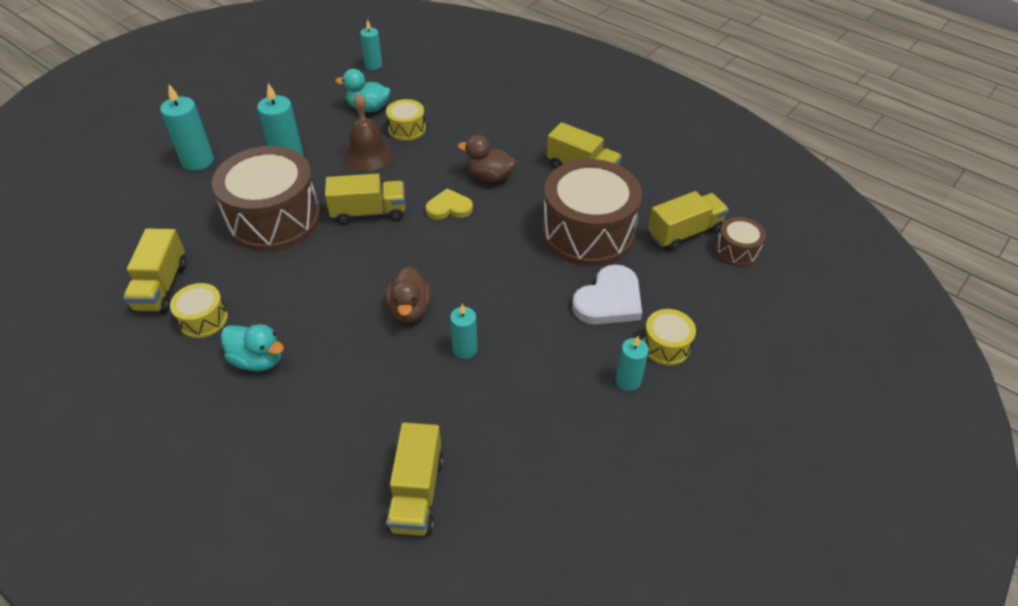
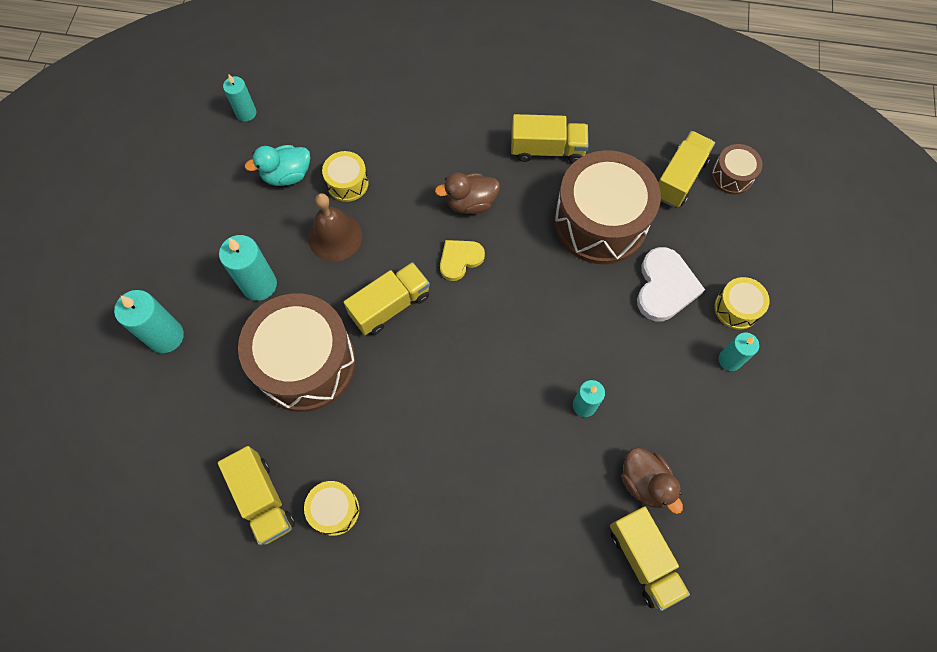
camera: 30 degrees left, 20 degrees up
turquoise duck [221,324,284,372] -> none
brown duck [386,266,431,323] -> brown duck moved to [621,447,683,514]

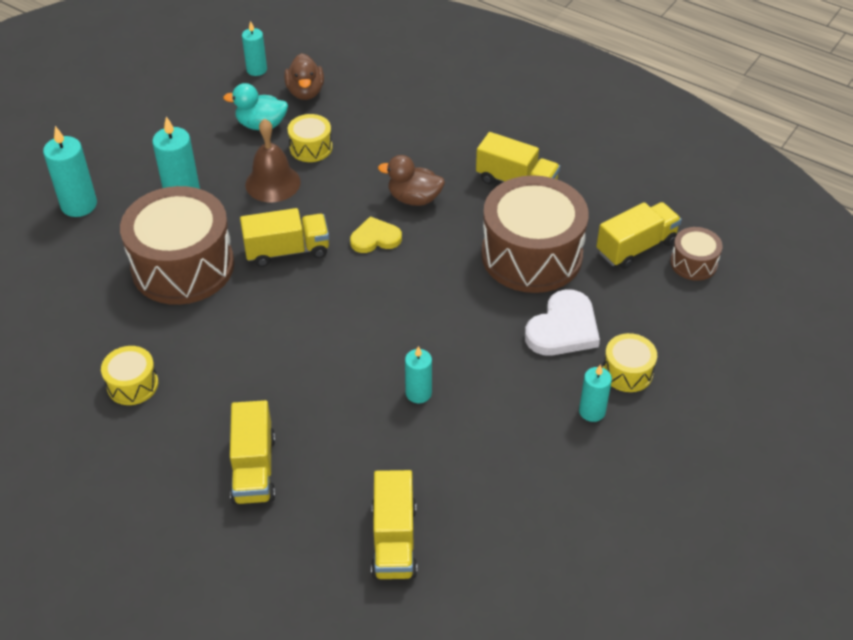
camera: 25 degrees right, 20 degrees down
yellow truck [218,446,295,545] -> yellow truck moved to [230,400,275,504]
brown duck [621,447,683,514] -> brown duck moved to [284,53,324,100]

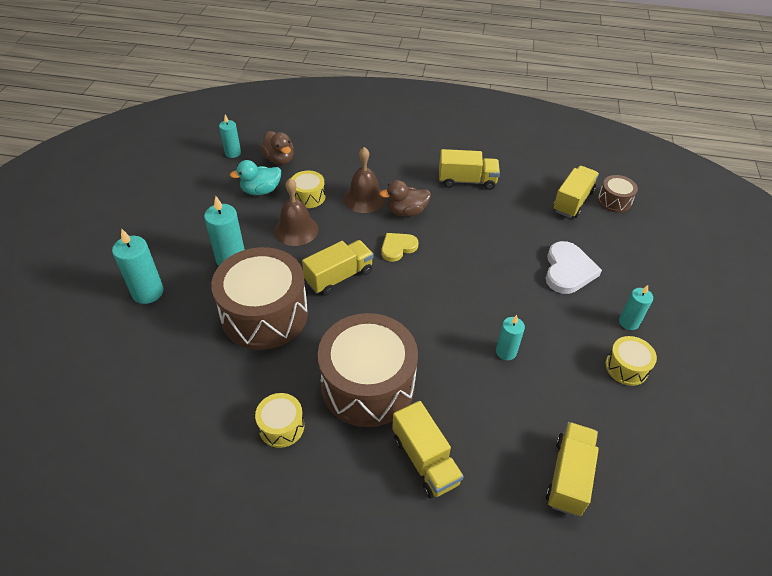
camera: 25 degrees left, 0 degrees up
yellow truck [371,470,417,579] -> yellow truck turned 135 degrees counterclockwise [546,422,599,516]
brown drum [481,175,589,293] -> brown drum moved to [318,313,418,427]
yellow drum [603,333,657,392] -> yellow drum moved to [606,336,657,386]
none -> brown bell [344,147,385,213]

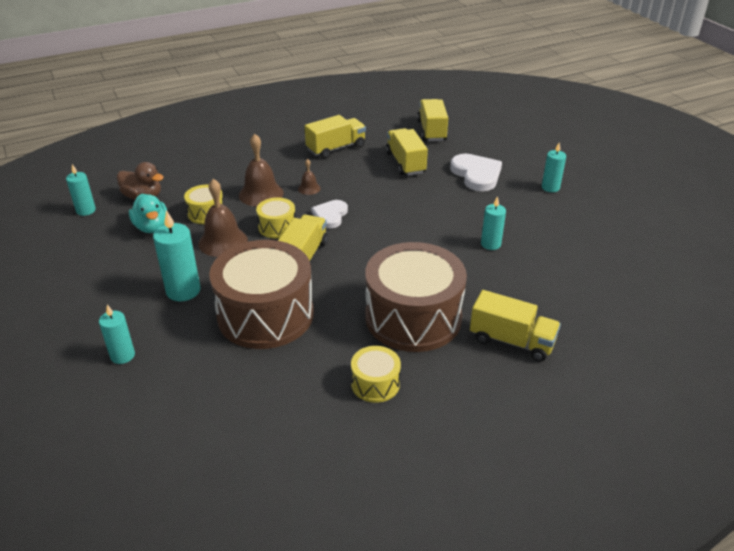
camera: 35 degrees left, 10 degrees down
turquoise candle [112,228,164,304] -> turquoise candle [99,305,135,364], size x0.64
turquoise duck [229,160,281,195] -> turquoise duck turned 60 degrees counterclockwise [129,194,168,233]
brown duck [379,180,431,217] -> brown bell [298,159,321,195]
yellow heart [381,233,418,262] -> white heart [311,200,348,228]
yellow truck [546,422,599,516] -> yellow truck moved to [386,128,428,176]
brown drum [598,175,638,213] -> none
yellow drum [606,336,657,386] -> yellow drum moved to [256,198,296,238]

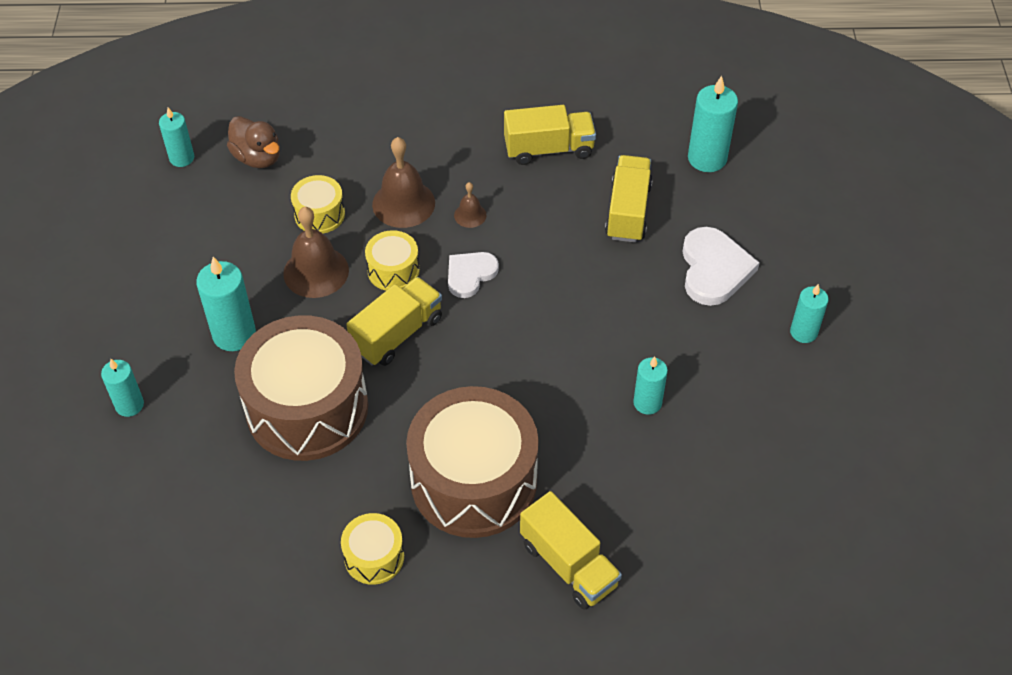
camera: 25 degrees right, 15 degrees up
turquoise duck [129,194,168,233] -> none
yellow truck [417,99,448,141] -> turquoise candle [688,76,738,172]

